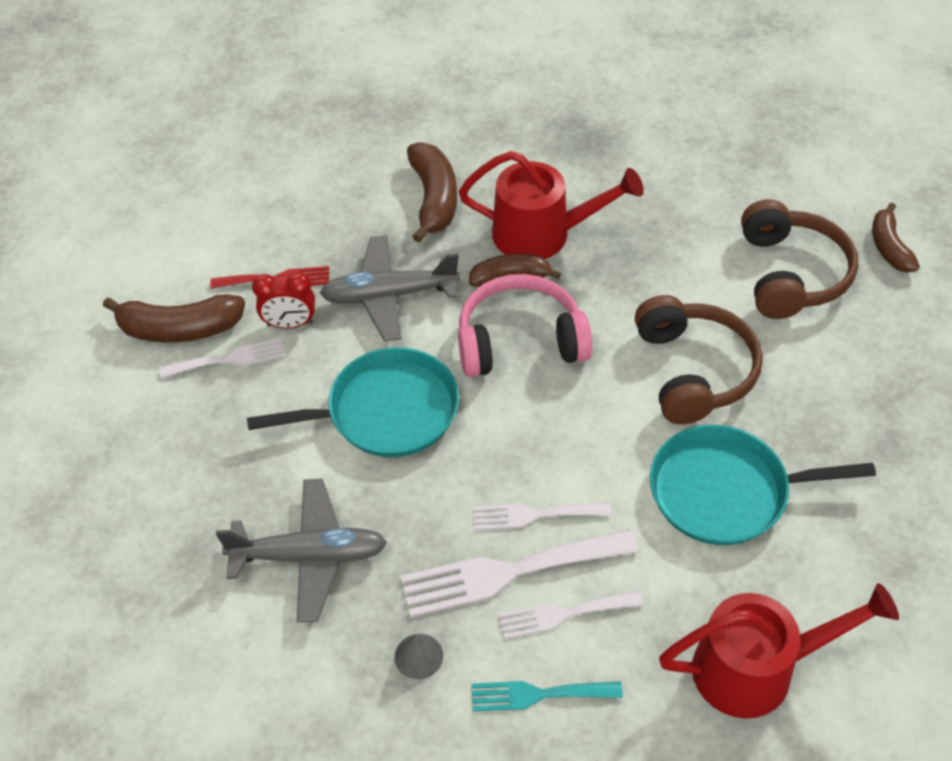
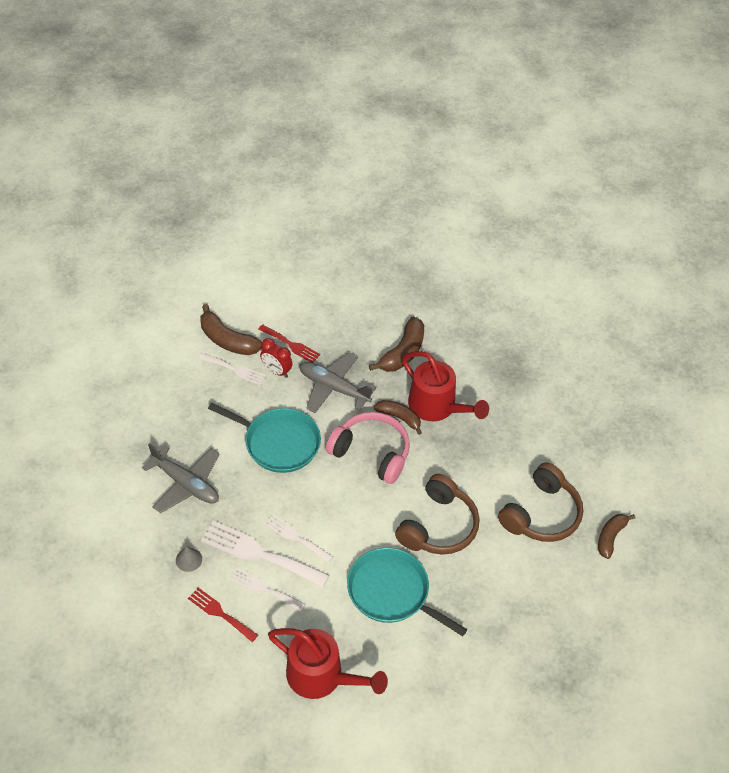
camera: 35 degrees right, 0 degrees up
turquoise fork [471,681,623,711] -> red fork [188,588,258,642]

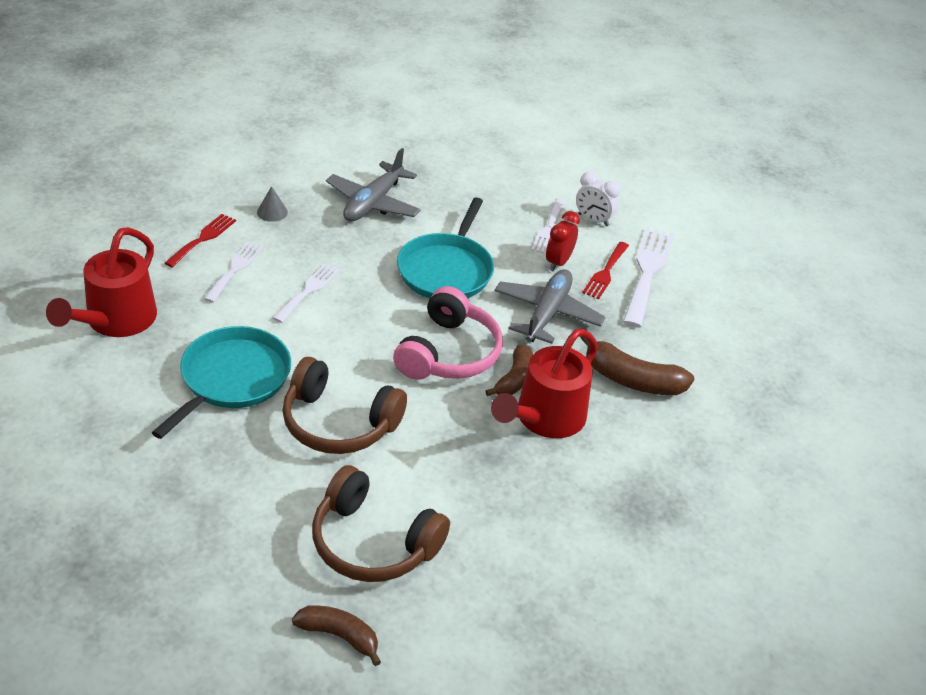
camera: 80 degrees right, 10 degrees down
brown banana [201,304,262,355] -> white clock [576,171,621,226]
white fork [201,521,329,588] -> white fork moved to [623,227,674,328]

